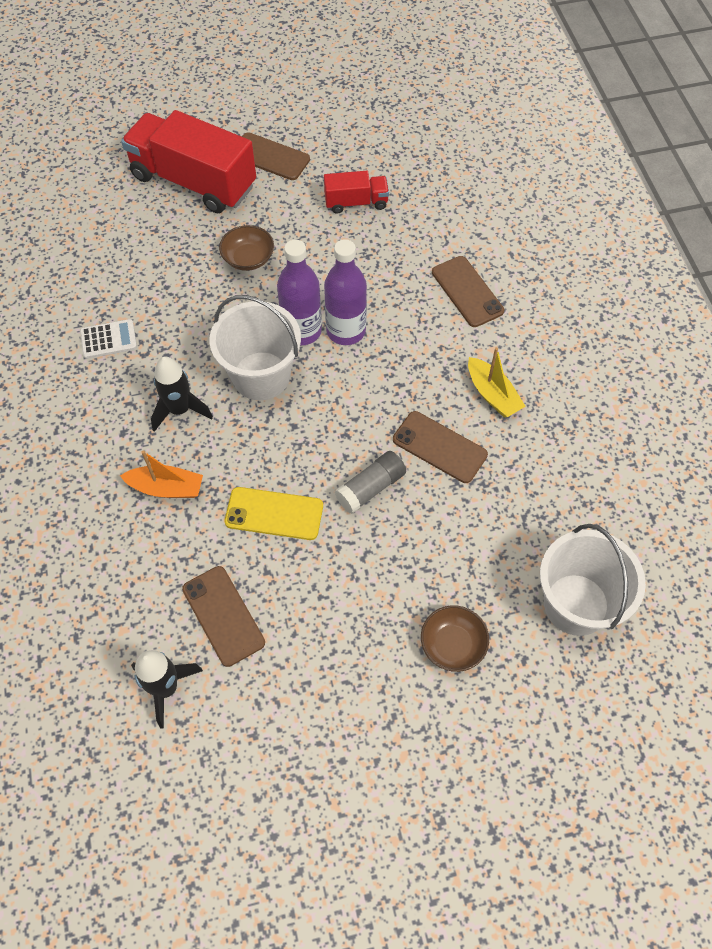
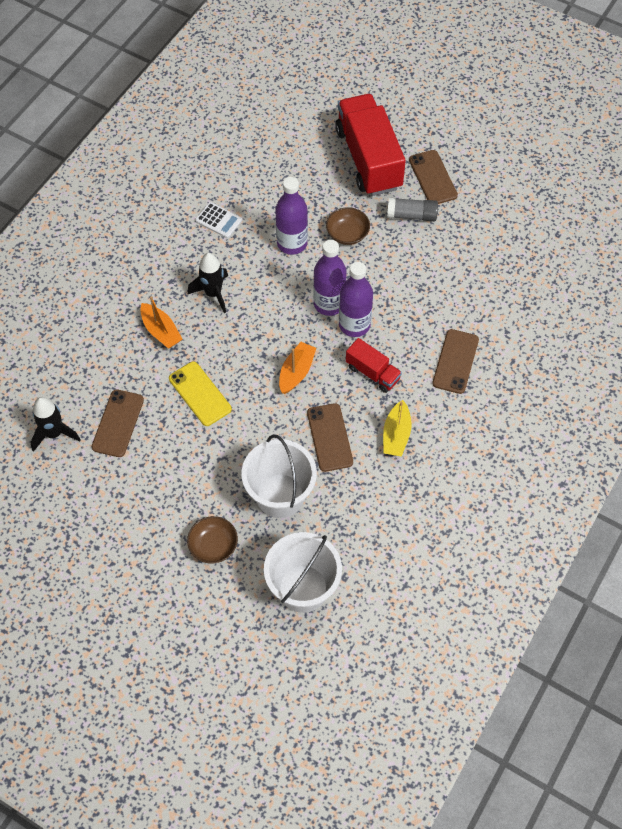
camera: 45 degrees right, 0 degrees up
white bucket [209,295,301,400] -> white bucket moved to [242,434,317,518]
red truck [324,171,389,214] -> red truck moved to [346,338,402,393]
grey glue stick [335,451,406,514] -> grey glue stick moved to [387,198,438,221]
none -> purple bottle [275,177,308,255]
none -> orange boat [279,342,316,394]

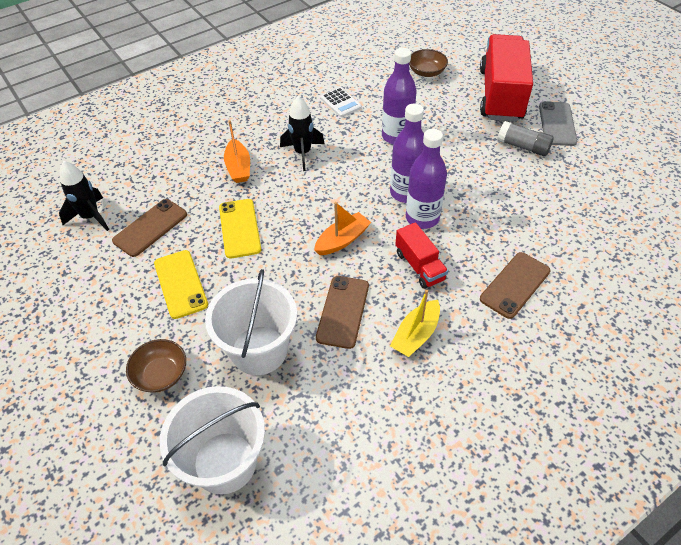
camera: 25 degrees right, 10 degrees down
brown bowl [326,207,370,245] -> brown bowl moved to [409,49,448,77]
brown phone [409,150,458,204] -> grey phone [539,101,577,146]
none -> yellow phone [154,250,208,319]

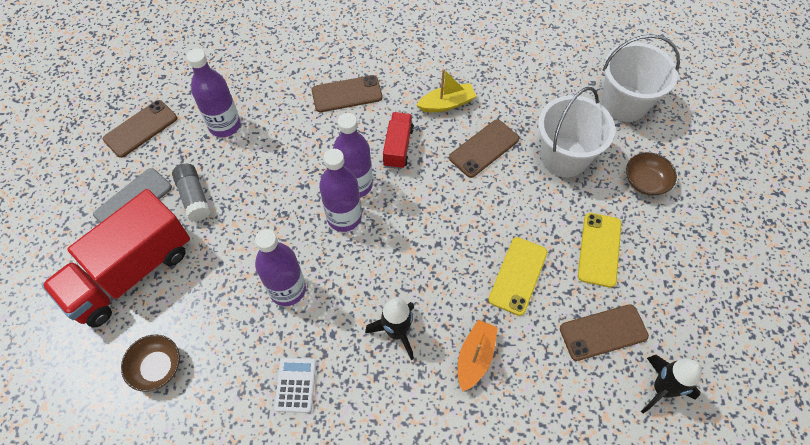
camera: 145 degrees left, 10 degrees up
orange boat [314,202,371,255] -> none
none -> brown phone [103,100,177,158]
none -> purple bottle [187,48,241,137]

